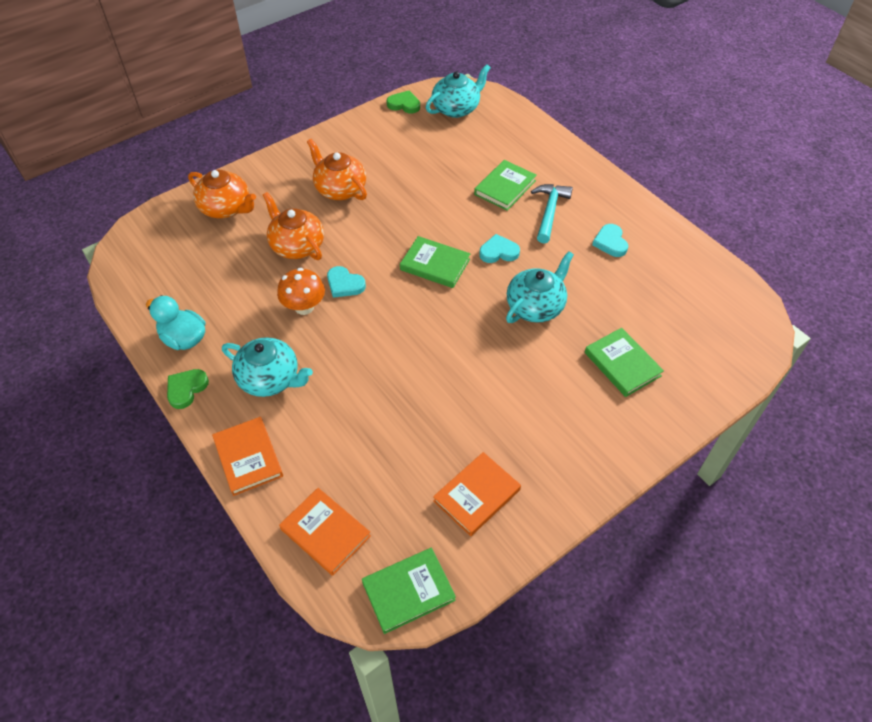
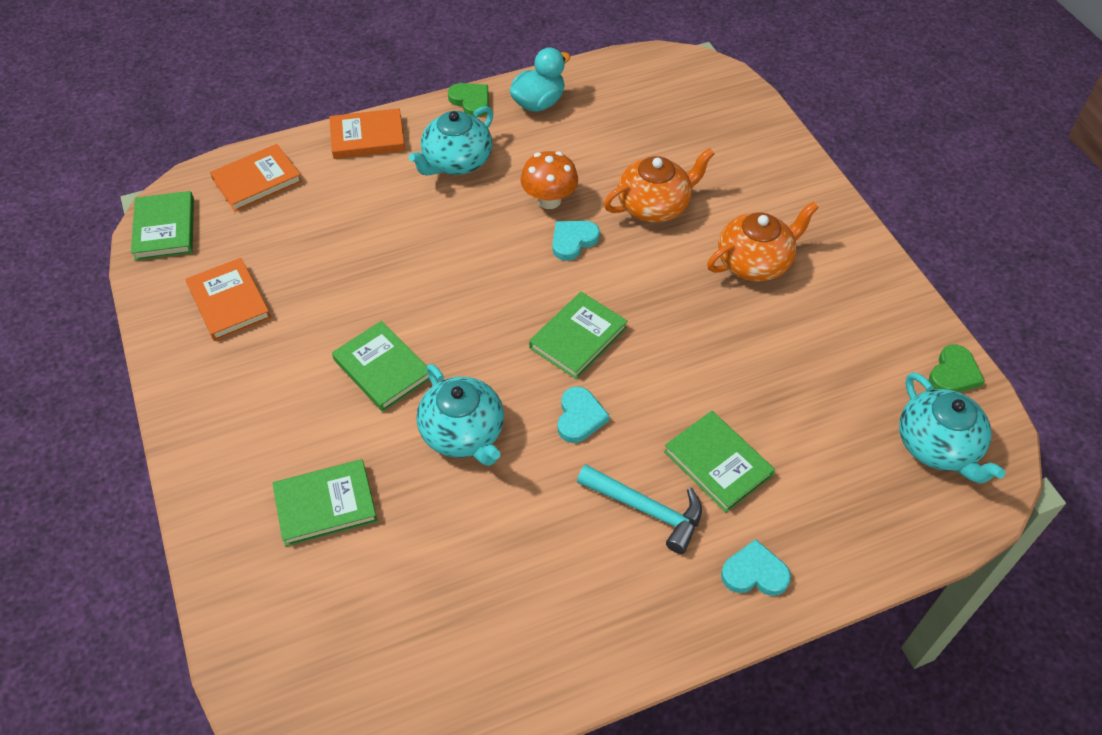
camera: 105 degrees right, 0 degrees up
orange teapot [188,170,256,218] -> none
turquoise heart [592,224,628,257] -> turquoise heart moved to [721,539,791,596]
none -> green book [332,321,430,412]

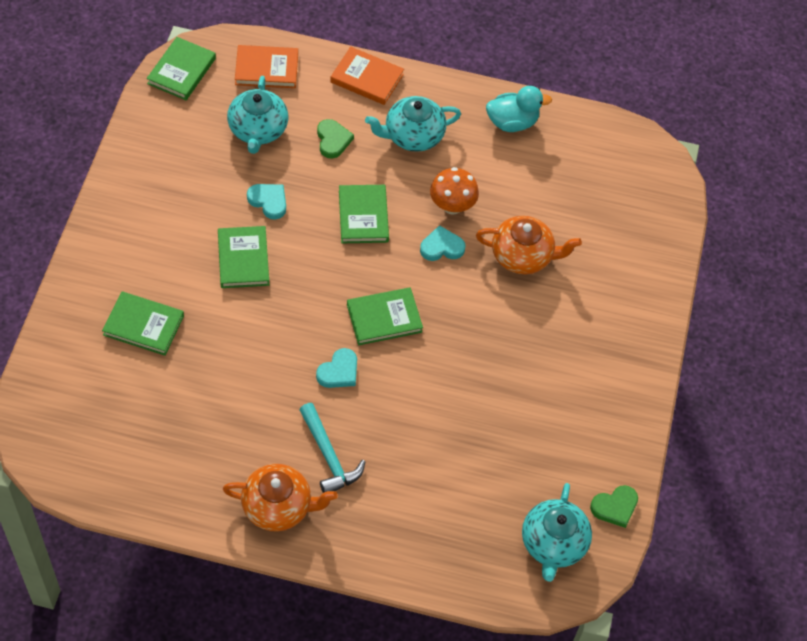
camera: 30 degrees right, 5 degrees up
orange book [186,258,271,341] -> none
turquoise teapot [417,364,504,466] -> turquoise teapot moved to [227,76,288,154]
green heart [448,83,489,117] -> green heart moved to [317,119,354,159]
green book [664,411,775,513] -> green book moved to [339,185,389,243]
orange teapot [707,202,819,281] -> orange teapot moved to [223,464,338,531]
turquoise heart [721,539,791,596] -> turquoise heart moved to [247,184,286,220]

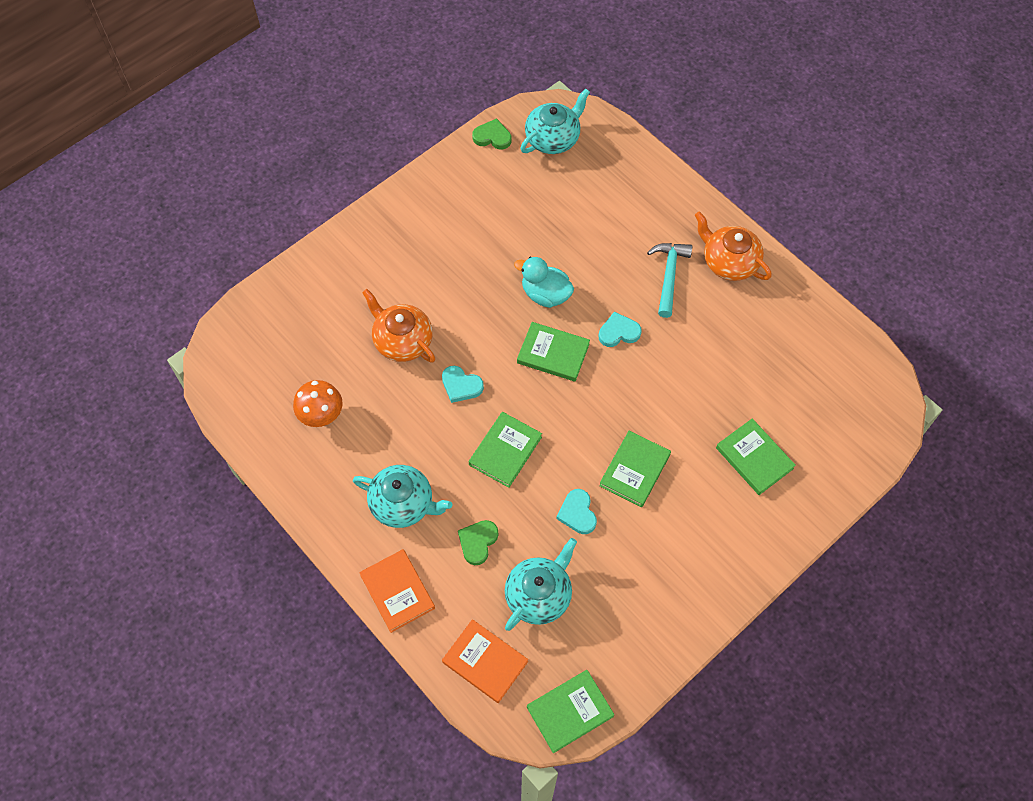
camera: 140 degrees left, 5 degrees up
orange mushroom [430,167,479,215] -> orange mushroom moved to [293,380,343,427]
turquoise duck [486,86,552,132] -> turquoise duck moved to [514,257,574,308]

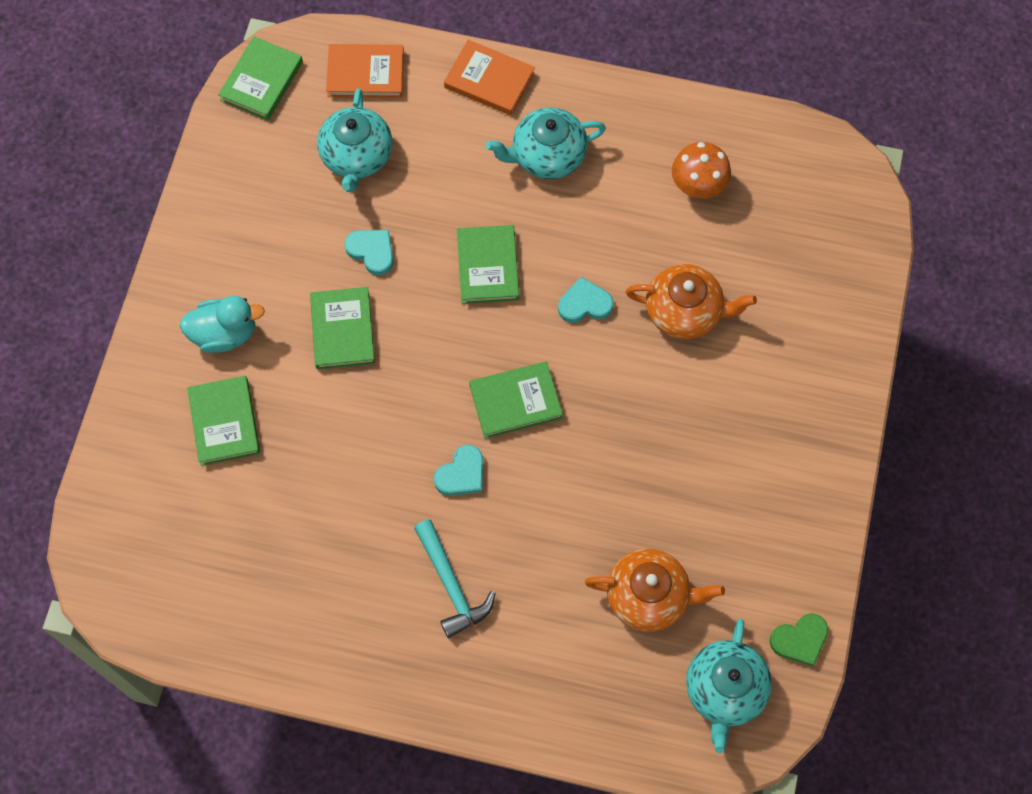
camera: 145 degrees right, 5 degrees up
green heart [458,520,499,565] -> none
turquoise duck [514,257,574,308] -> turquoise duck moved to [180,296,265,353]
orange teapot [695,212,772,281] -> orange teapot moved to [585,549,725,632]
green book [716,418,796,495] -> green book turned 60 degrees clockwise [187,376,260,466]

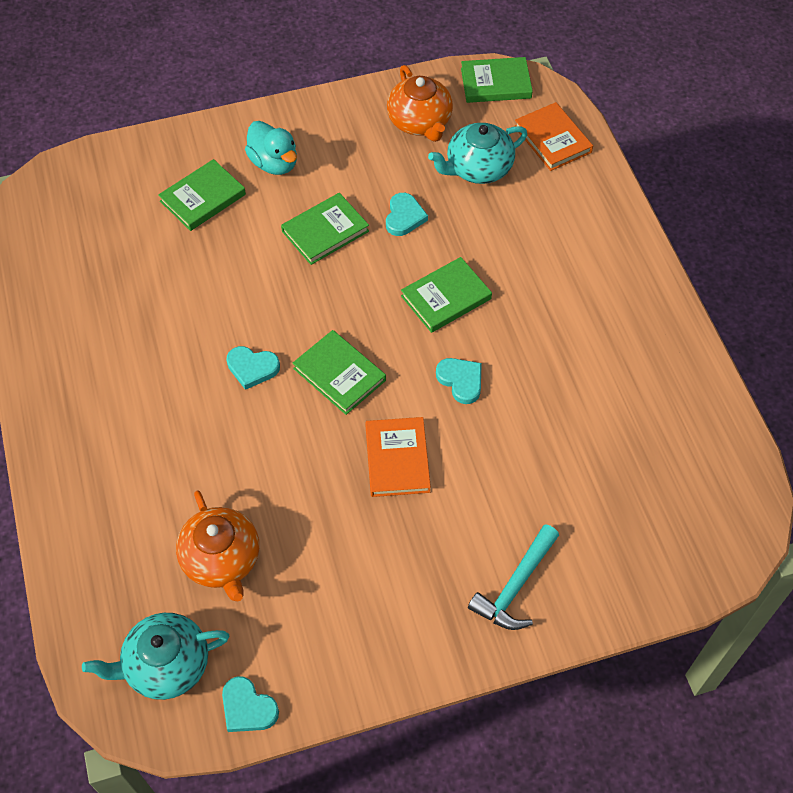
camera: 60 degrees right, 10 degrees down
turquoise hammer [414,519,495,638] -> turquoise hammer moved to [468,524,559,630]
orange book [444,40,535,115] -> orange book moved to [365,417,431,497]
turquoise teapot [486,107,606,179] -> none
orange teapot [626,264,757,339] -> orange teapot moved to [387,65,453,142]
orange mushroom [672,142,731,198] -> none
green heart [770,613,828,667] -> turquoise heart [222,676,279,732]

